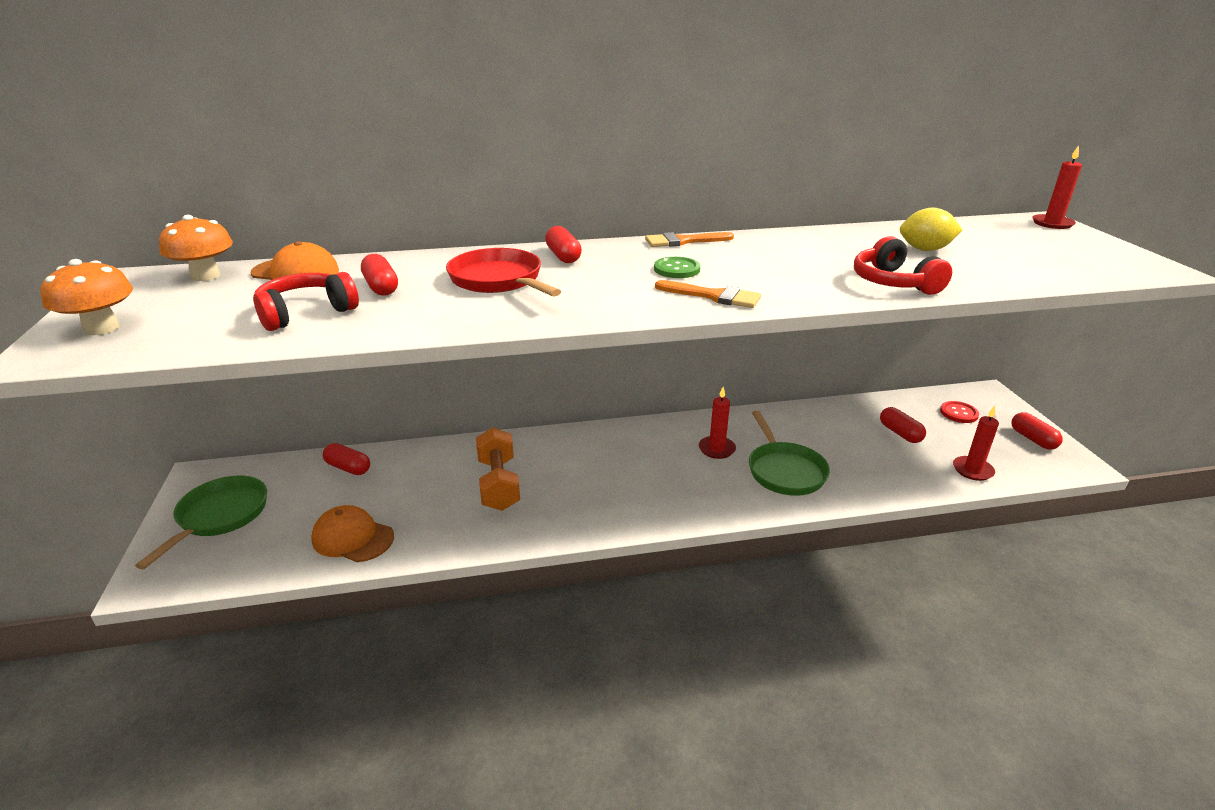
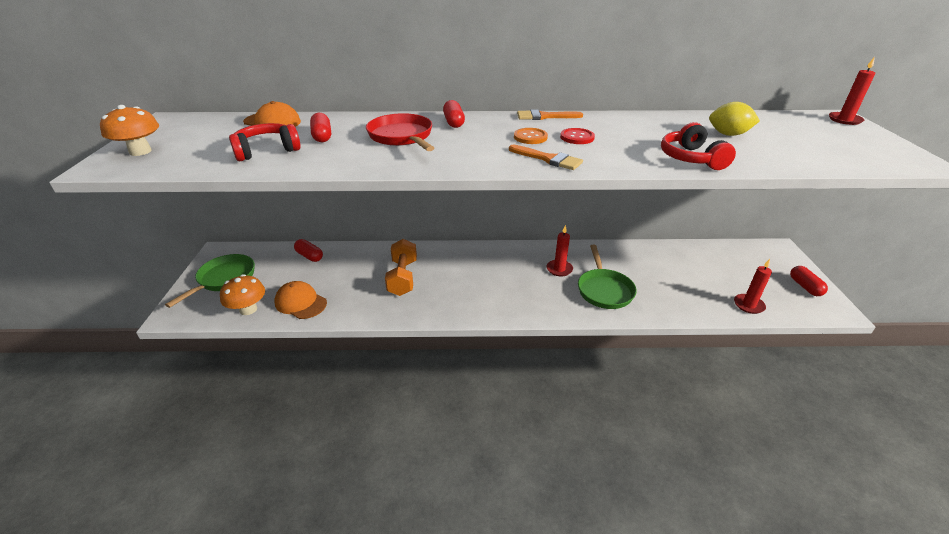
camera: 10 degrees right, 5 degrees up
orange mushroom [159,215,233,281] -> orange mushroom moved to [220,274,265,315]
green button [654,257,700,278] -> orange button [514,128,548,144]
red capsule [880,407,926,443] -> none
red button [940,401,979,423] -> red button moved to [560,128,595,144]

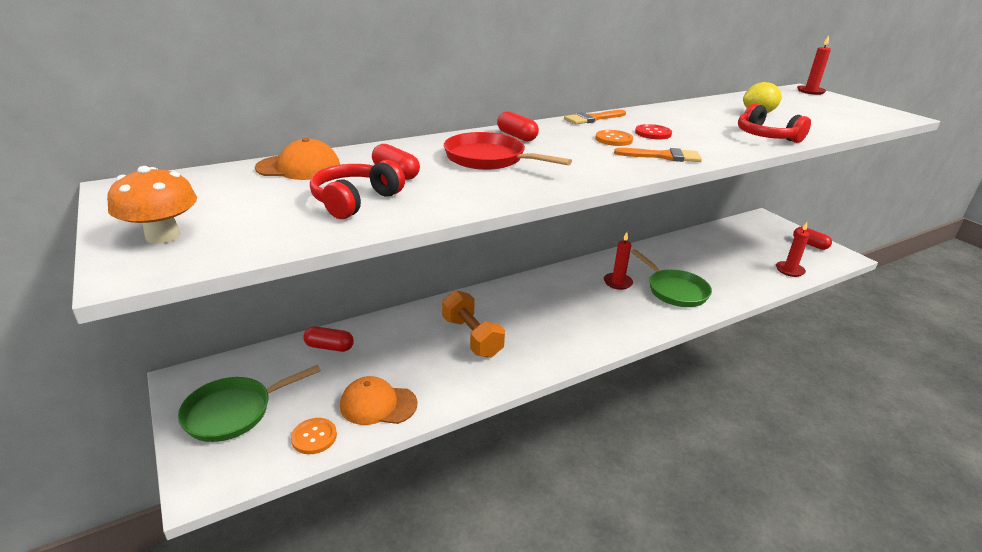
camera: 30 degrees left, 5 degrees down
green pan [165,254,255,308] -> green pan turned 120 degrees counterclockwise [178,365,321,442]
orange mushroom [220,274,265,315] -> orange button [291,418,337,454]

